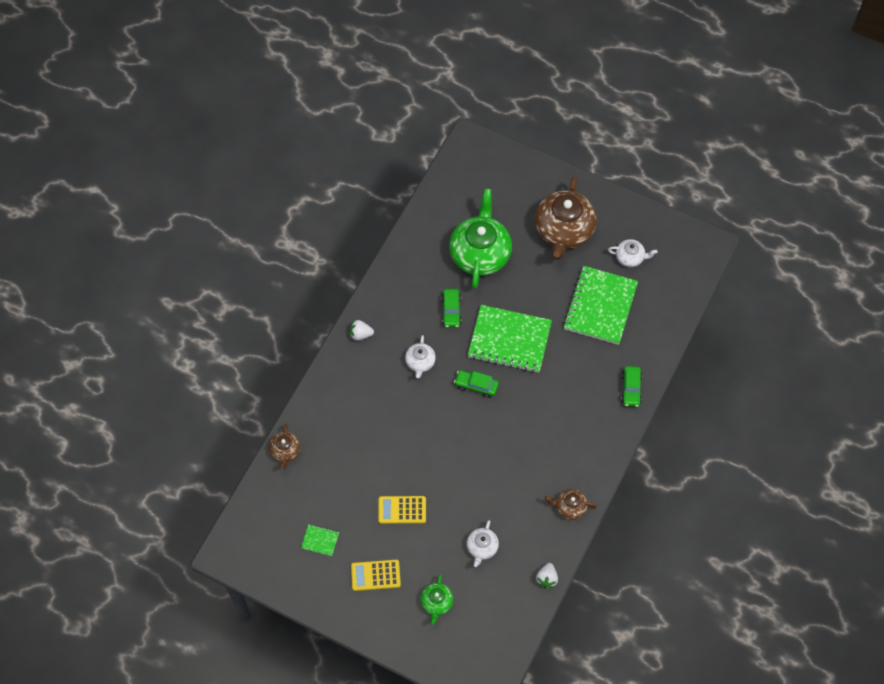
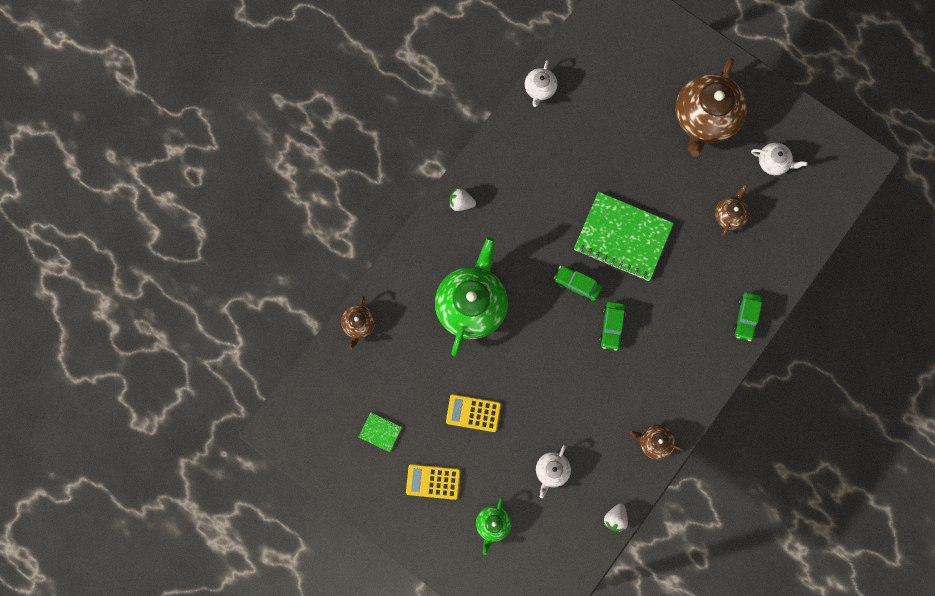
camera: 10 degrees right, 15 degrees up
white teapot [405,335,436,378] -> white teapot moved to [525,60,557,107]
green car [441,289,462,328] -> green car moved to [599,302,626,351]
green teapot [449,189,512,289] -> green teapot moved to [435,238,508,356]
green notebook [563,266,638,345] -> brown teapot [715,184,749,236]

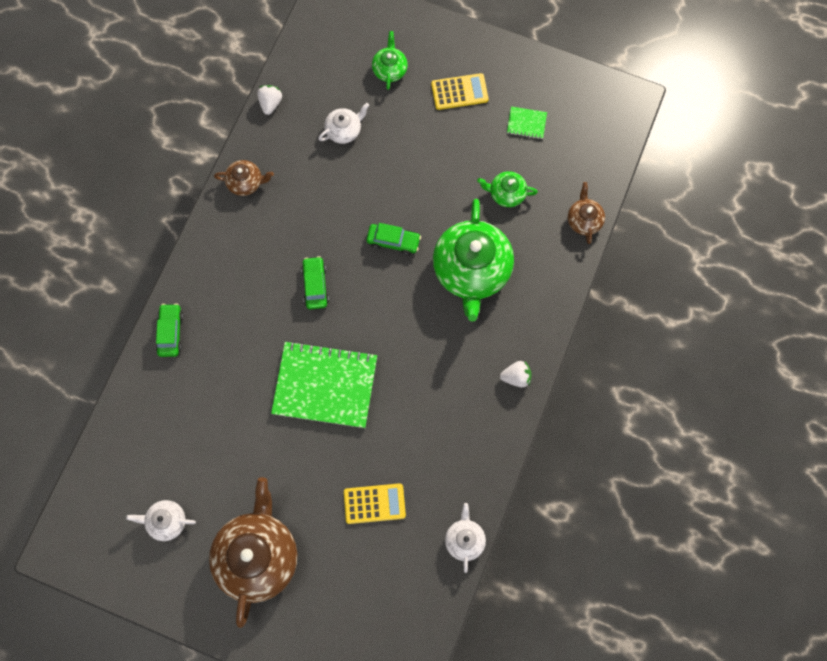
camera: 165 degrees right, 5 degrees down
yellow calculator [446,394,501,432] -> yellow calculator moved to [344,483,406,524]
white teapot [536,445,571,498] -> white teapot turned 45 degrees clockwise [318,103,369,144]
green car [554,265,603,301] -> green car moved to [366,223,421,255]
brown teapot [715,184,749,236] -> none
none -> green teapot [477,171,538,207]

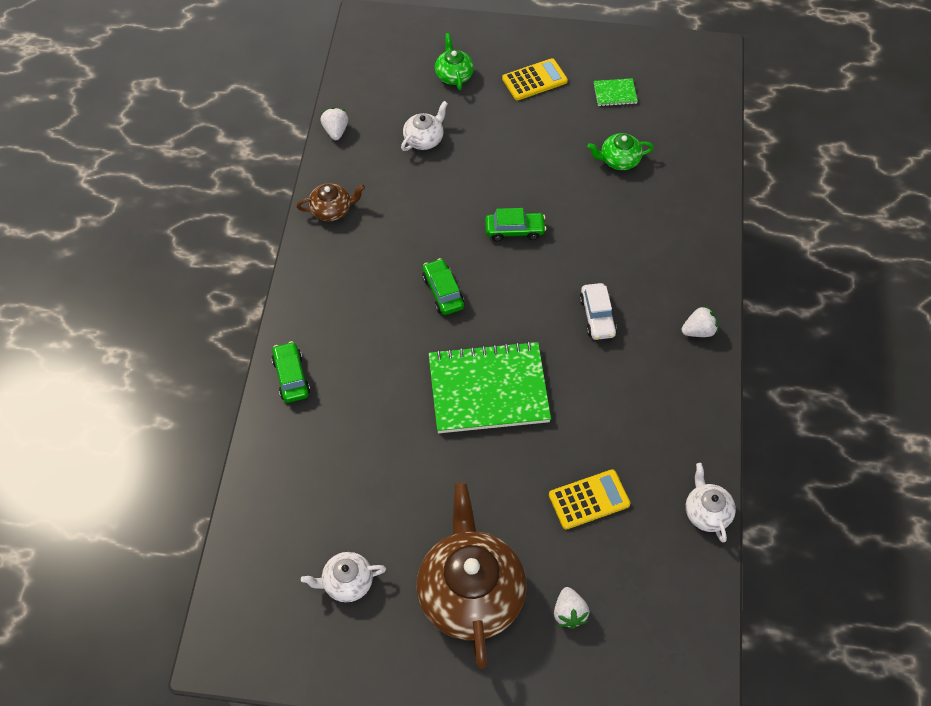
camera: 15 degrees left, 15 degrees down
green teapot [433,199,514,322] -> none
brown teapot [568,182,605,244] -> none
none -> white strawberry [554,587,589,629]
none -> white car [579,283,617,340]

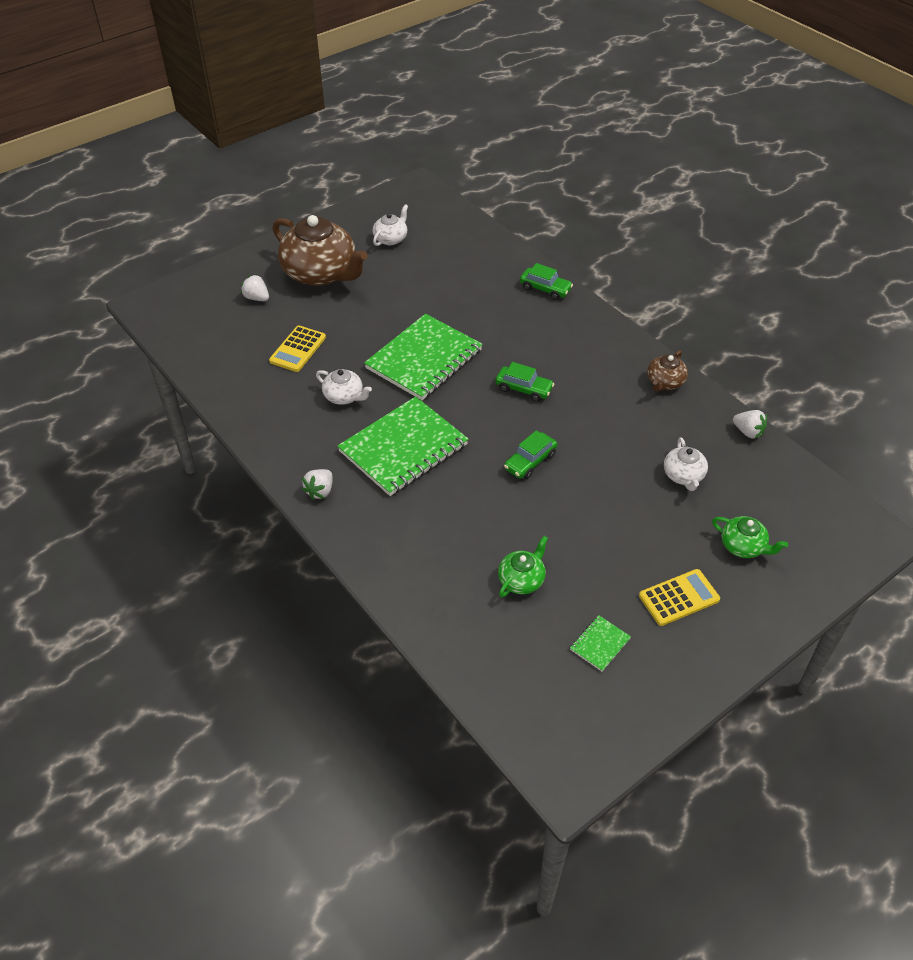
camera: 135 degrees right, 10 degrees down
yellow calculator [502,58,568,100] -> yellow calculator turned 135 degrees counterclockwise [639,569,720,626]
white car [579,283,617,340] -> green notebook [338,396,469,496]
white teapot [686,463,736,543] -> white teapot moved to [316,369,372,405]

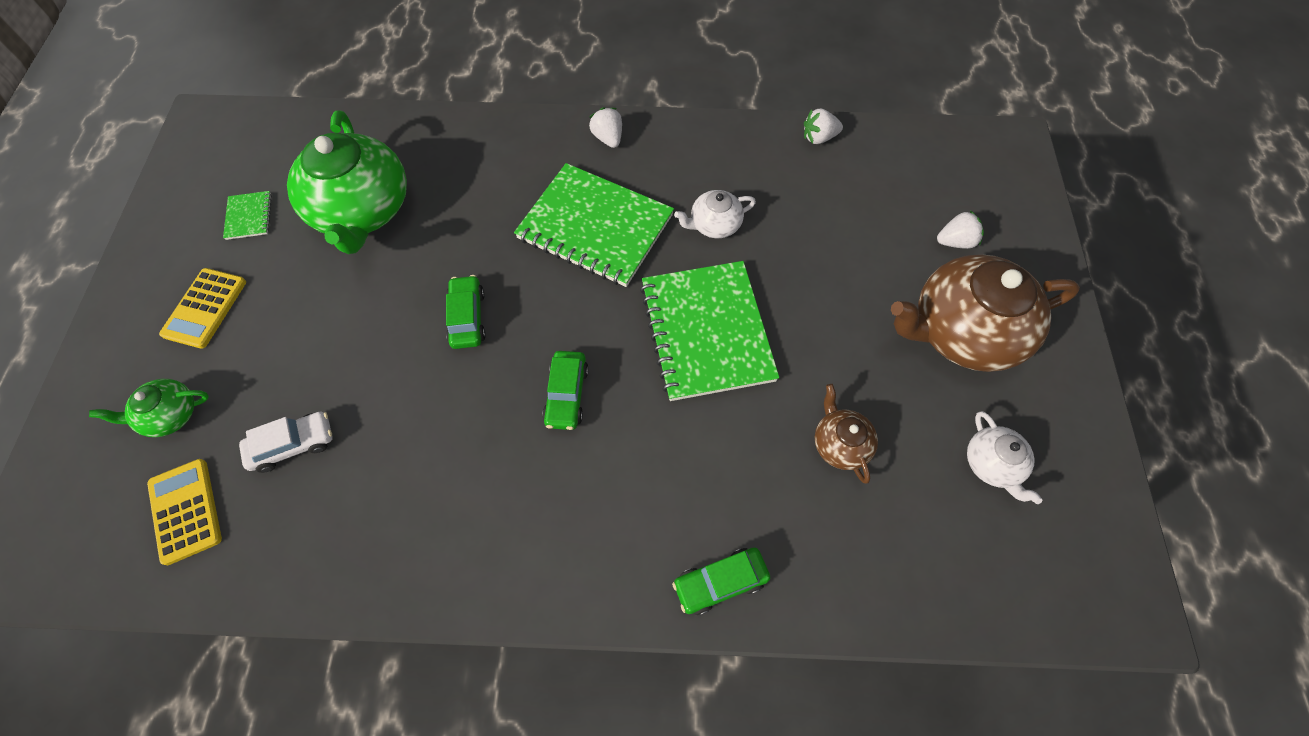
camera: 130 degrees right, 15 degrees up
yellow calculator [269,325,326,372] -> yellow calculator moved to [147,459,222,565]
green notebook [338,396,469,496] -> green notebook turned 60 degrees counterclockwise [514,163,674,287]
green car [495,362,554,402] -> green car turned 60 degrees counterclockwise [542,351,589,430]
green teapot [498,536,548,597] -> green teapot [287,110,407,254], size x2.12
brown teapot [647,350,688,392] -> brown teapot moved to [815,384,878,484]
white teapot [664,437,708,491] -> white car [239,412,333,473]
white strawberry [733,410,767,439] -> white strawberry moved to [804,109,843,144]

